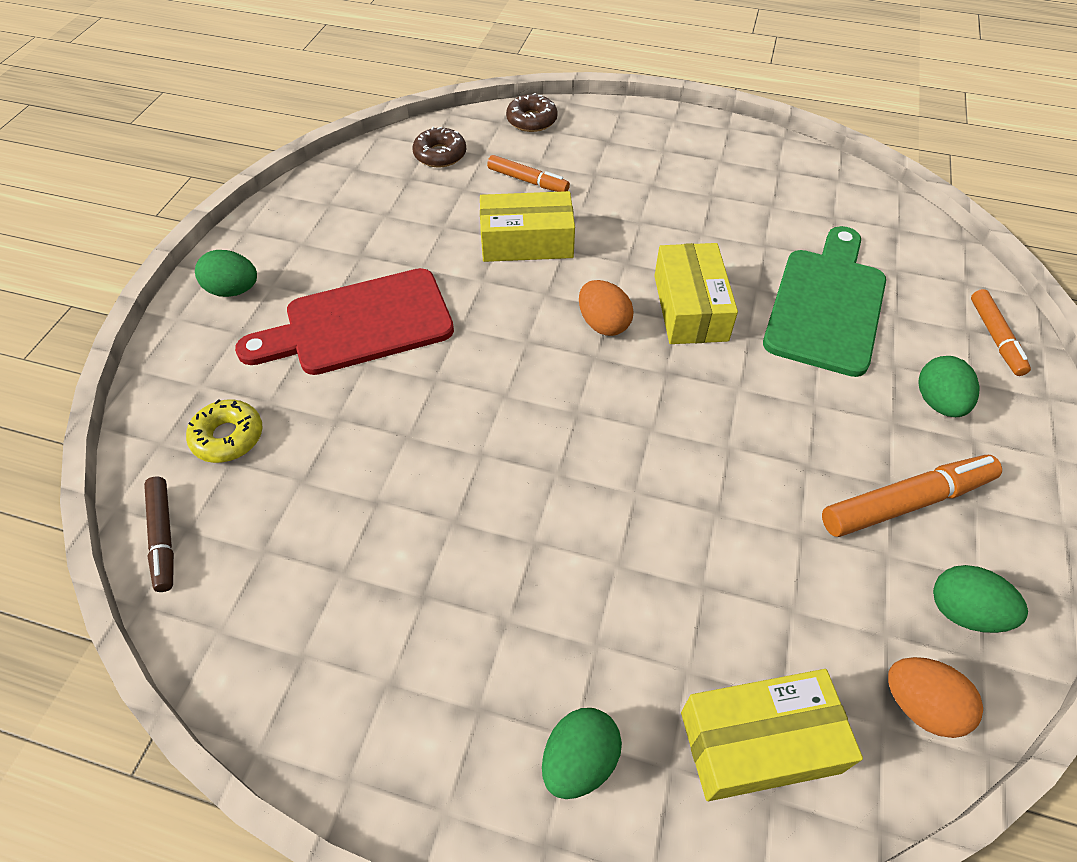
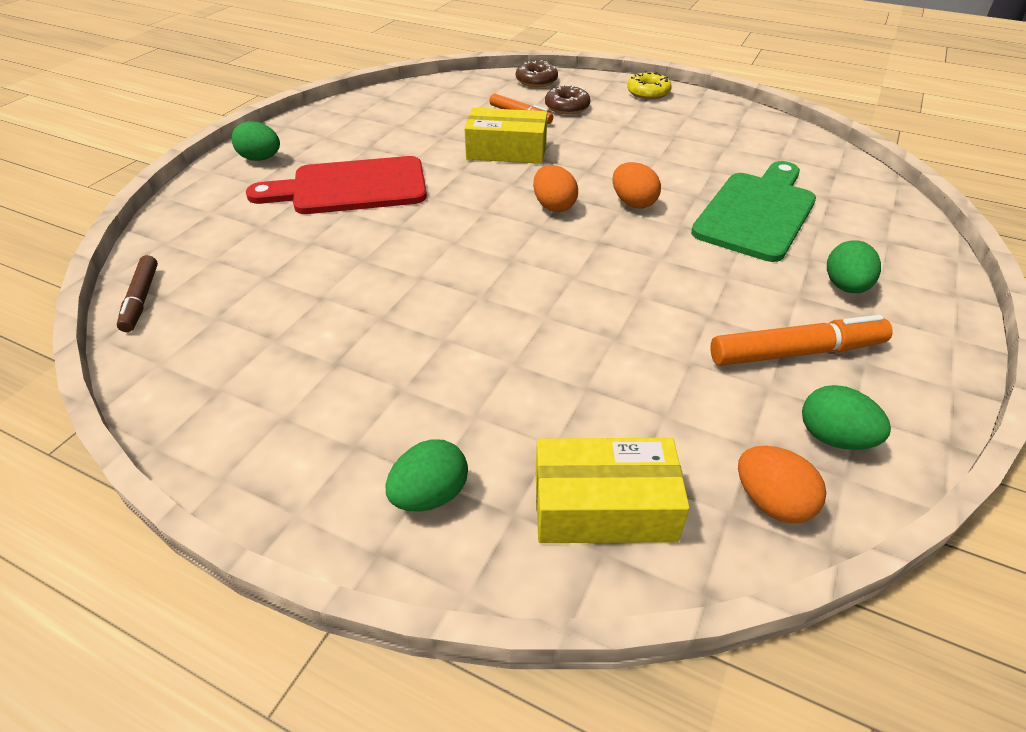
camera: 10 degrees right, 10 degrees down
yellow donut [186,399,262,463] -> yellow donut moved to [627,71,672,100]
brown donut [412,127,466,168] -> brown donut moved to [545,85,590,114]
yellow box [654,243,738,344] -> orange egg [613,162,661,209]
orange marker [971,289,1031,376] -> none

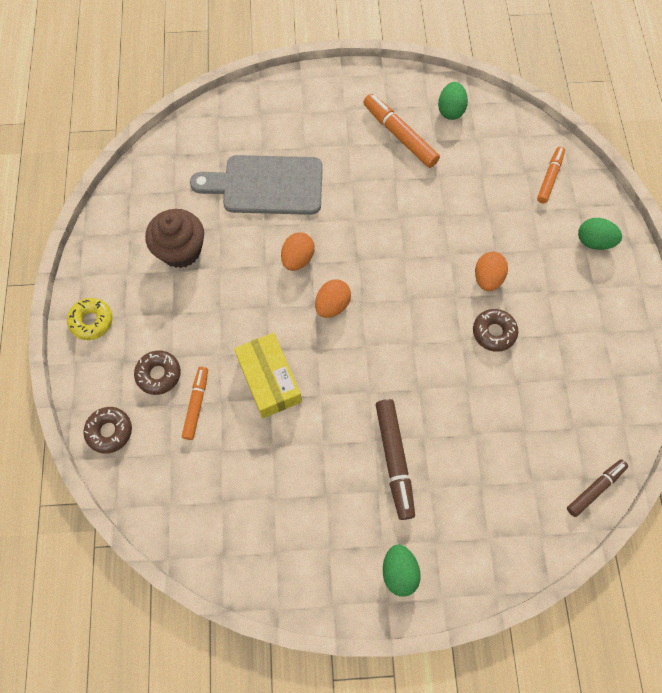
camera: 120 degrees left, 25 degrees up
red cutting board [246,156,427,214] -> brown marker [376,399,415,520]
yellow box [536,438,690,543] -> orange marker [537,147,565,203]
green cutting board [691,161,816,262] -> grey cutting board [190,155,323,215]
orange egg [738,446,826,523] -> orange egg moved to [475,252,508,291]
green egg [827,240,881,293] -> none
none -> brown cupcake [145,209,204,268]
none -> brown donut [473,309,518,352]

